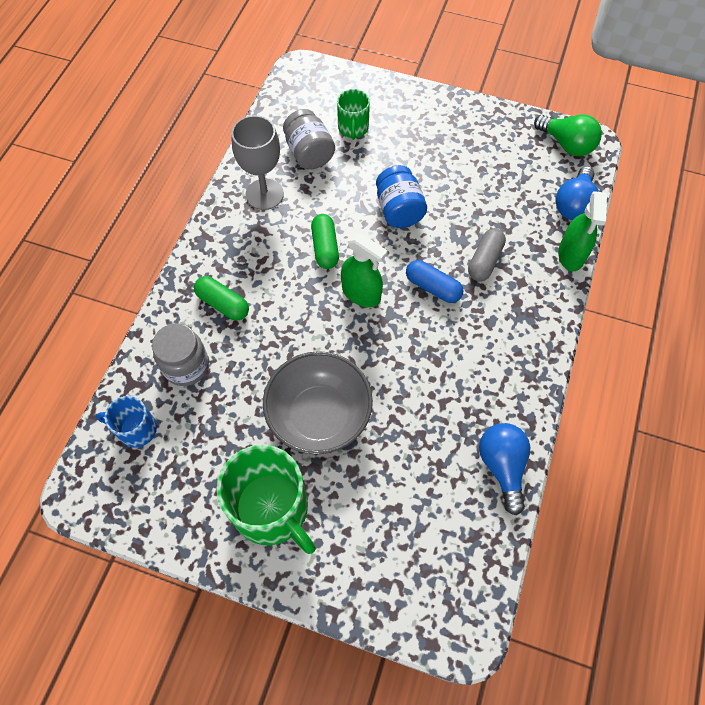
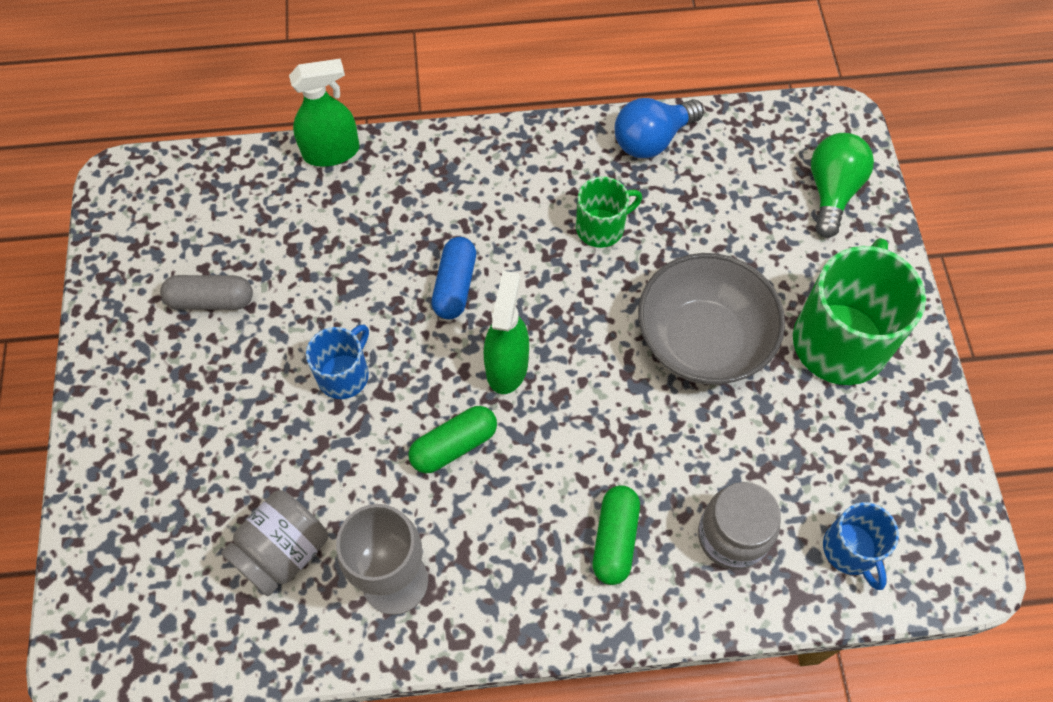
camera: 115 degrees left, 0 degrees up
green mug [337,89,370,140] -> green mug moved to [576,176,642,248]
blue jar [376,165,427,228] -> blue mug [306,325,369,399]
grey capsule [468,228,506,281] -> grey capsule moved to [160,275,253,310]
green light bulb [534,114,602,156] -> green light bulb moved to [811,133,874,238]
blue light bulb [556,166,599,220] -> none

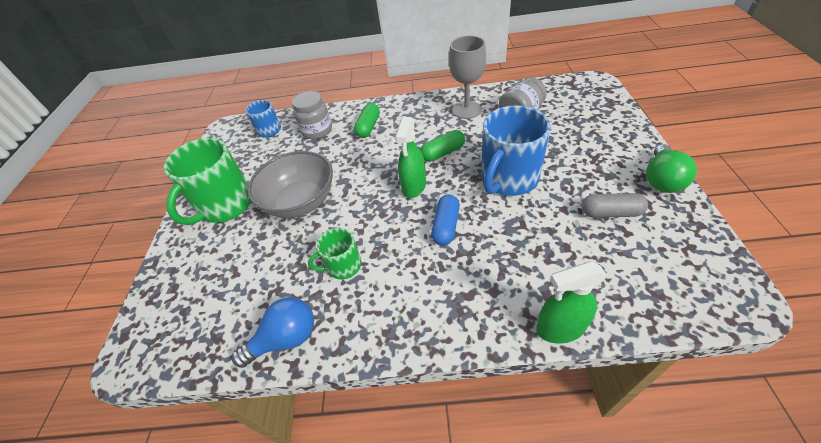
camera: 170 degrees left, 15 degrees down
blue mug [306,325,369,399] -> blue mug [481,105,551,196], size x1.88
green light bulb [811,133,874,238] -> green light bulb moved to [646,144,697,193]

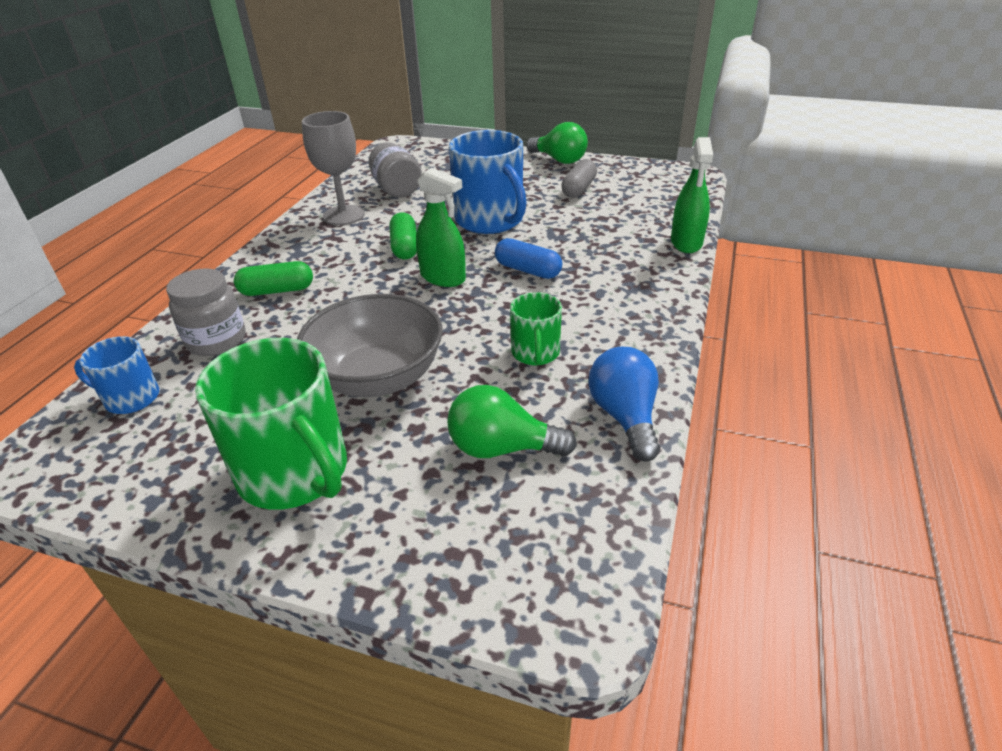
camera: 75 degrees left, 10 degrees down
green capsule [354,103,380,138] -> green capsule turned 45 degrees counterclockwise [234,261,313,296]
none -> green light bulb [447,385,577,458]

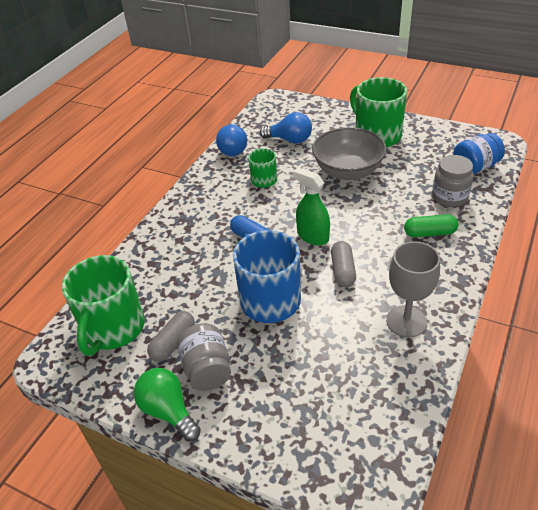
camera: 170 degrees left, 5 degrees up
blue mug [74,336,159,414] -> blue jar [453,133,505,174]
grey jar [369,142,422,198] -> grey jar moved to [177,323,231,391]
green capsule [389,212,417,260] -> grey capsule [331,241,356,287]
green light bulb [447,385,577,458] -> blue light bulb [260,112,312,144]
green spray bottle [671,137,713,253] -> none
none -> green mug [62,255,145,356]

